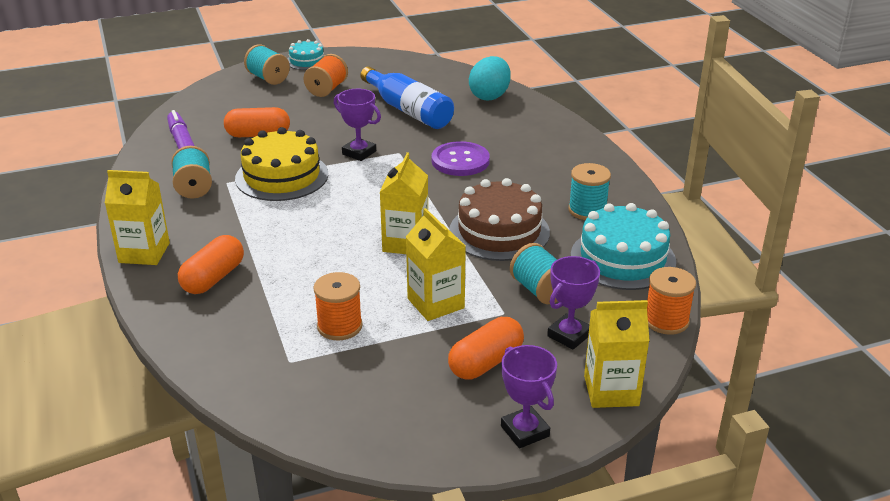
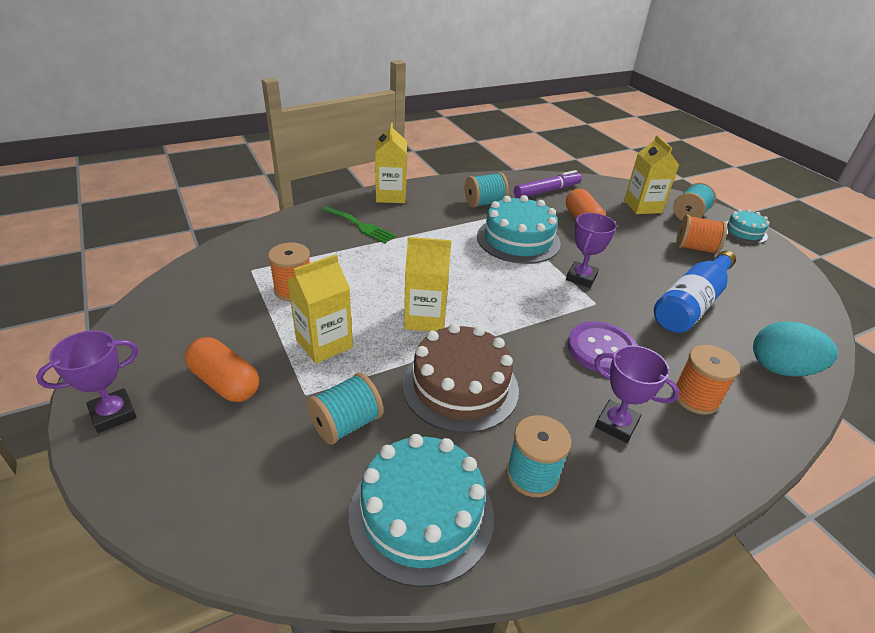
camera: 80 degrees right, 5 degrees up
orange capsule [178,235,244,294] -> green fork [322,206,396,243]
yellow cake [235,127,328,201] -> turquoise cake [477,195,561,264]
purple trophy [547,256,600,349] -> purple trophy moved to [594,345,680,443]
yellow carton [584,300,650,408] -> yellow carton moved to [624,135,679,214]
orange spool [647,267,696,335] -> orange spool moved to [673,345,740,415]

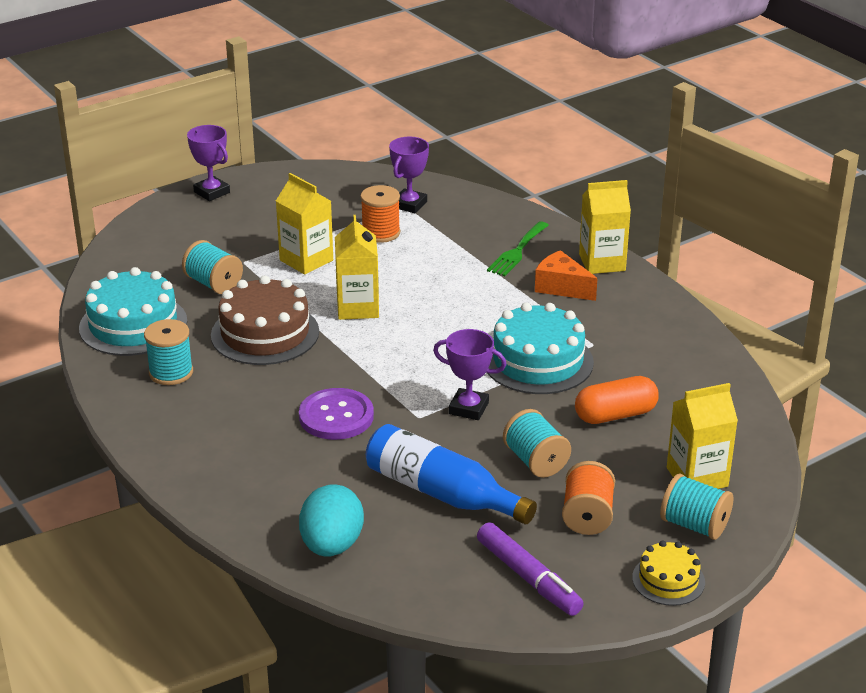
camera: 85 degrees right, 5 degrees down
orange capsule [185,337,259,402] -> none
turquoise spool [465,172,509,208] -> turquoise spool moved to [503,409,571,478]
purple marker [514,170,582,198] -> purple marker moved to [477,522,584,616]
purple trophy [594,345,680,443] -> purple trophy moved to [389,136,429,213]
orange spool [673,345,740,415] -> none
turquoise cake [726,209,770,244] -> yellow cake [632,540,705,606]
none -> orange cheese [535,250,598,301]

